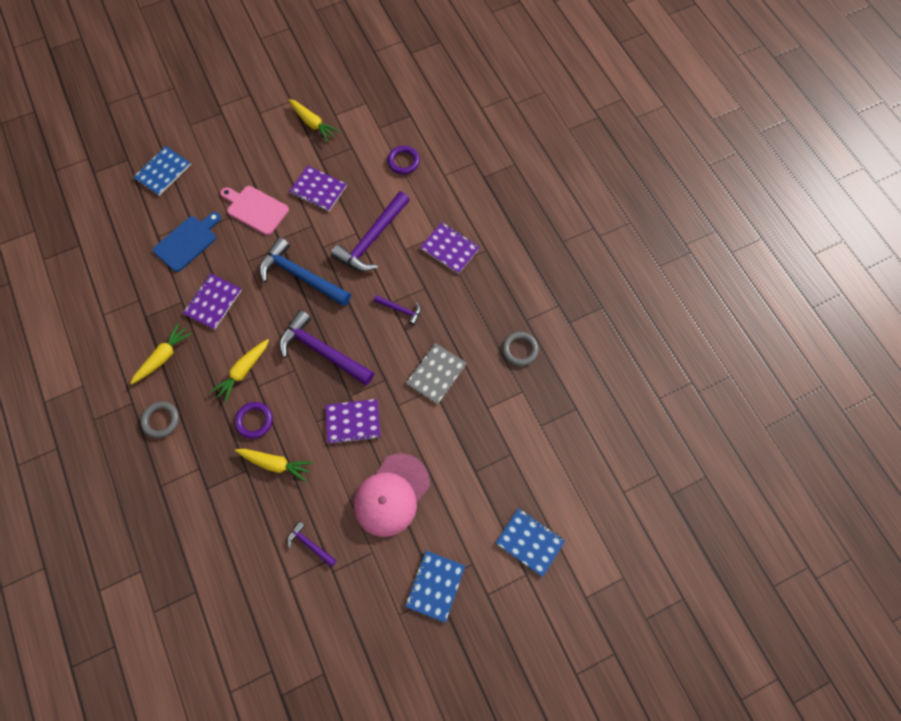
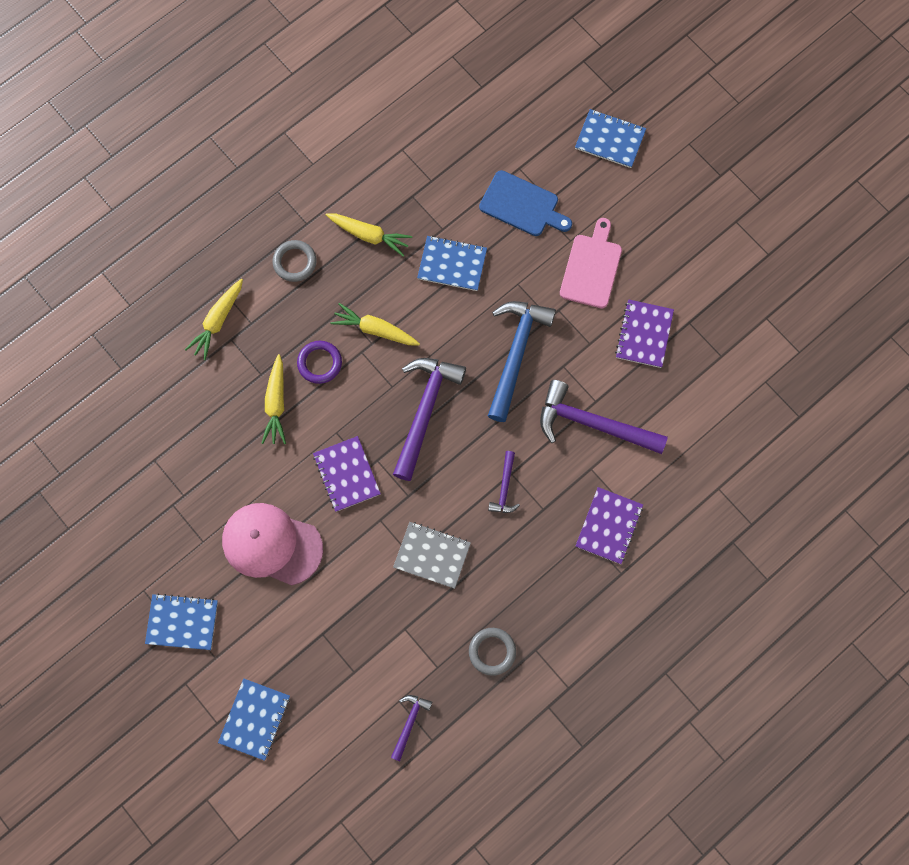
camera: 75 degrees right, 5 degrees up
purple notebook [183,273,242,330] -> blue notebook [417,236,487,291]
purple hammer [287,521,337,567] -> purple hammer moved to [391,695,432,761]
yellow carrot [289,99,340,142] -> yellow carrot moved to [185,279,243,360]
purple ring [387,146,420,174] -> none

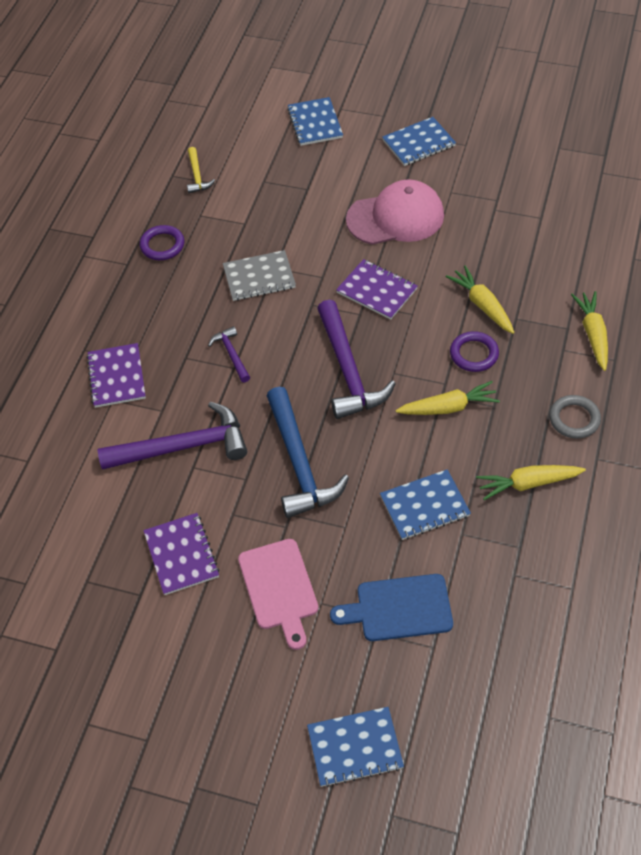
camera: 150 degrees right, 20 degrees down
purple hammer [391,695,432,761] -> yellow hammer [187,147,215,193]
grey ring [469,628,516,676] -> purple ring [140,225,184,260]

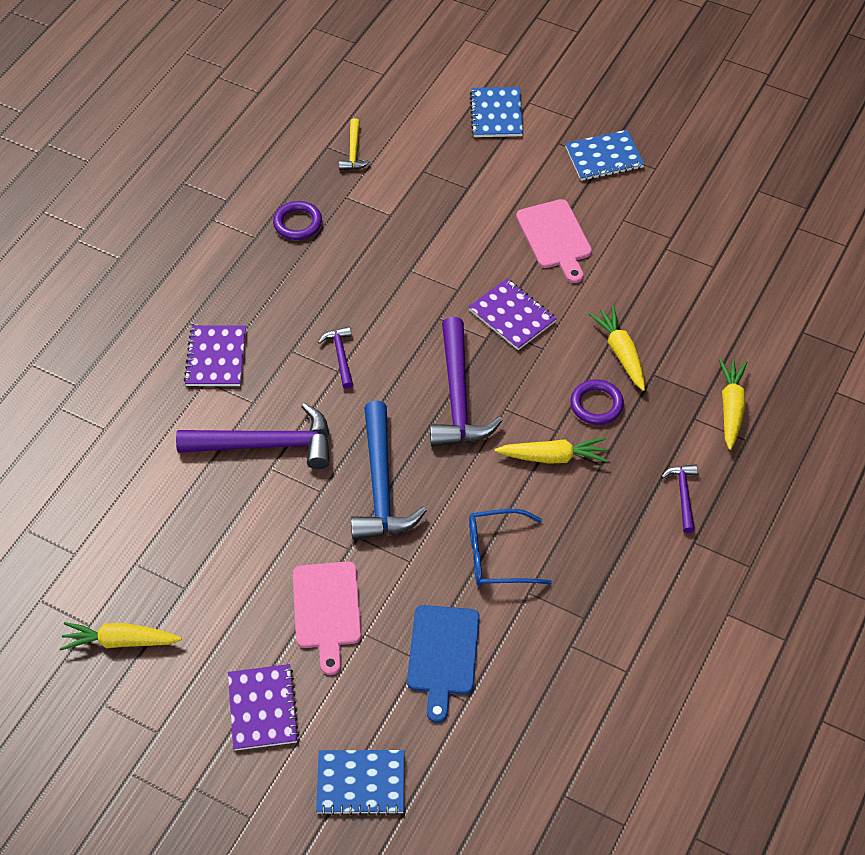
camera: 10 degrees right, 0 degrees up
purple notebook [143,513,219,595] -> purple notebook moved to [228,664,299,751]
grey notebook [223,250,296,301] -> none
blue cutting board [330,574,453,641] -> blue cutting board turned 90 degrees counterclockwise [407,605,480,723]
pink cap [346,179,444,245] -> pink cutting board [516,199,592,283]
blue notebook [380,469,471,540] -> blue glasses [469,509,552,586]
yellow carrot [476,465,586,500] -> yellow carrot moved to [60,622,182,651]
grey ring [549,395,601,439] -> purple hammer [661,464,698,533]

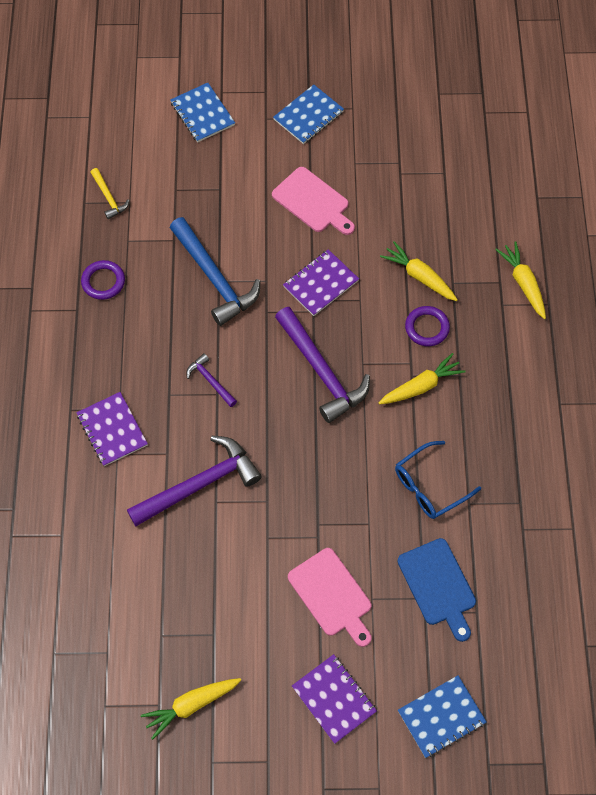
camera: 30 degrees left, 10 degrees up
blue hammer [351,401,427,540] -> blue hammer moved to [170,217,261,326]
purple notebook [468,278,557,350] -> purple notebook turned 60 degrees counterclockwise [283,249,359,316]
purple hammer [661,464,698,533] -> none

